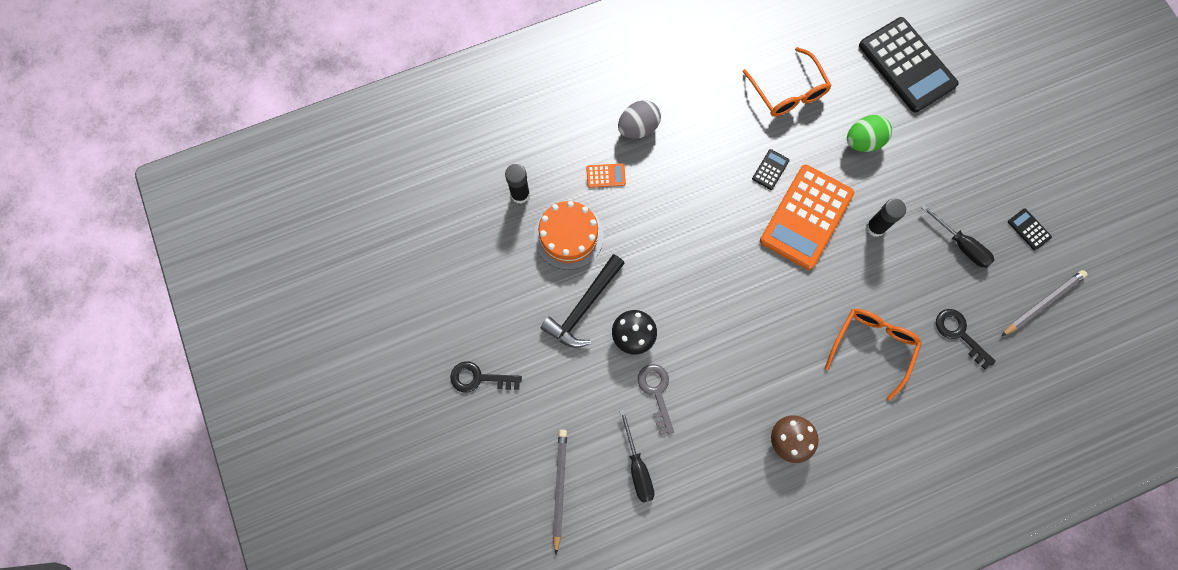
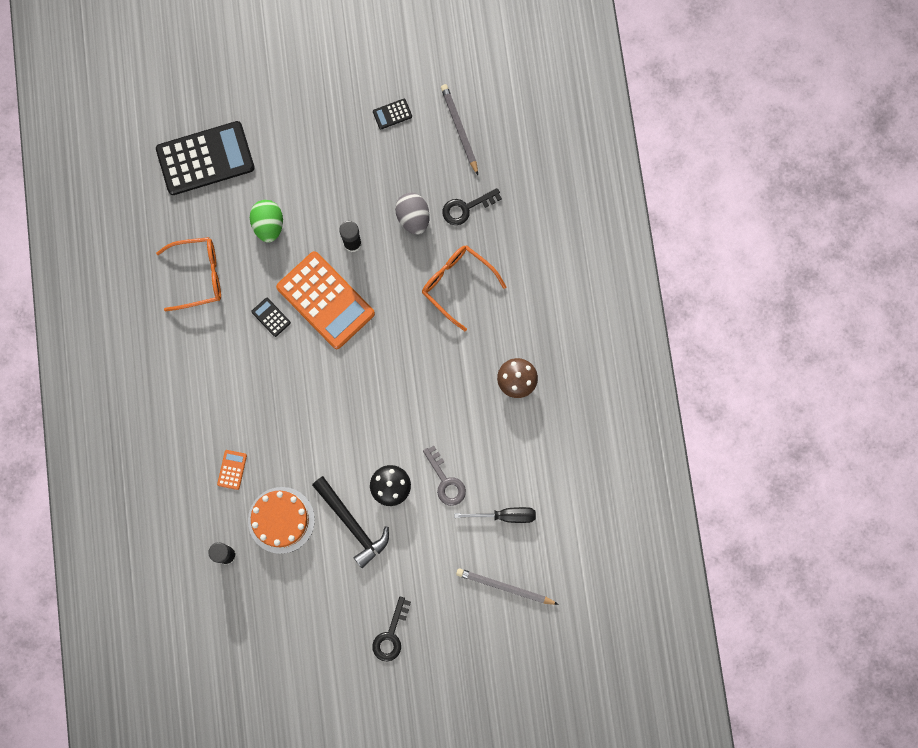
camera: 75 degrees left, 5 degrees up
grey egg [618,100,661,139] -> grey egg moved to [395,193,430,235]
grey key [638,364,674,435] -> grey key turned 120 degrees counterclockwise [423,446,466,506]
black screwdriver [922,205,994,268] -> none

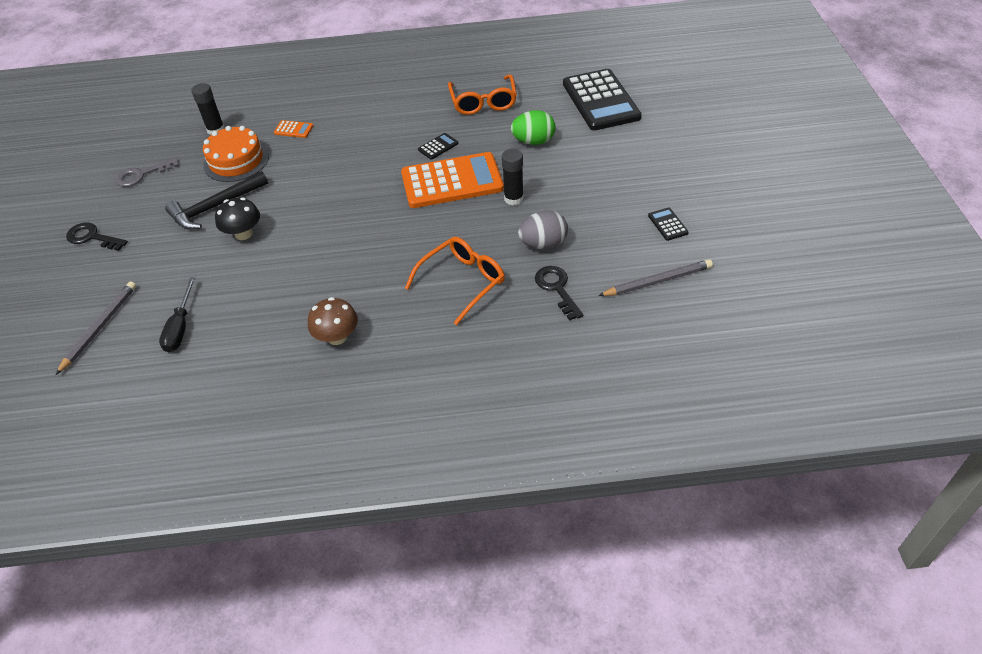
camera: 95 degrees right, 30 degrees down
orange calculator [276,251,375,349] -> orange calculator turned 150 degrees counterclockwise [401,152,504,208]
grey key [423,446,466,506] -> grey key moved to [115,158,179,187]

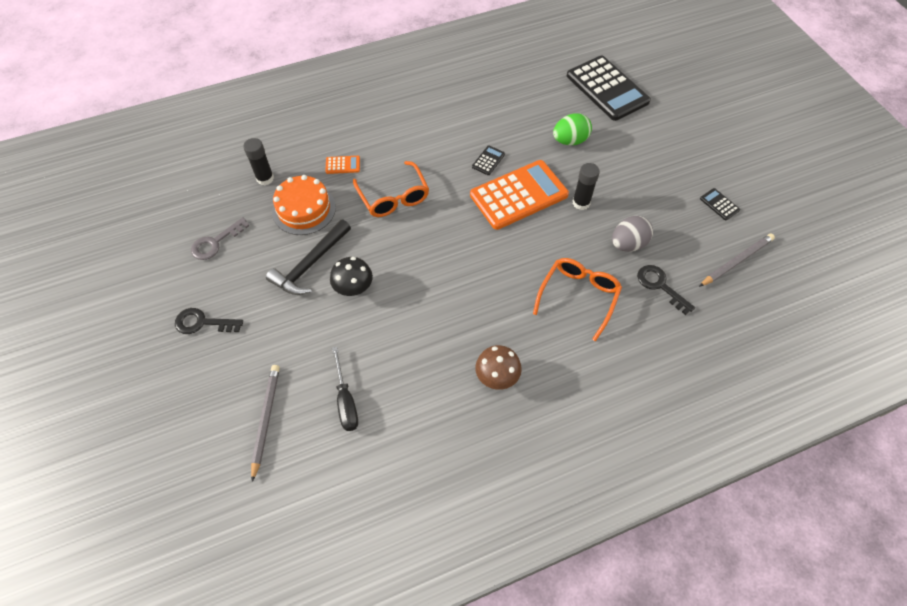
camera: 20 degrees left, 10 degrees up
orange glasses [448,74,517,115] -> orange glasses moved to [353,161,429,217]

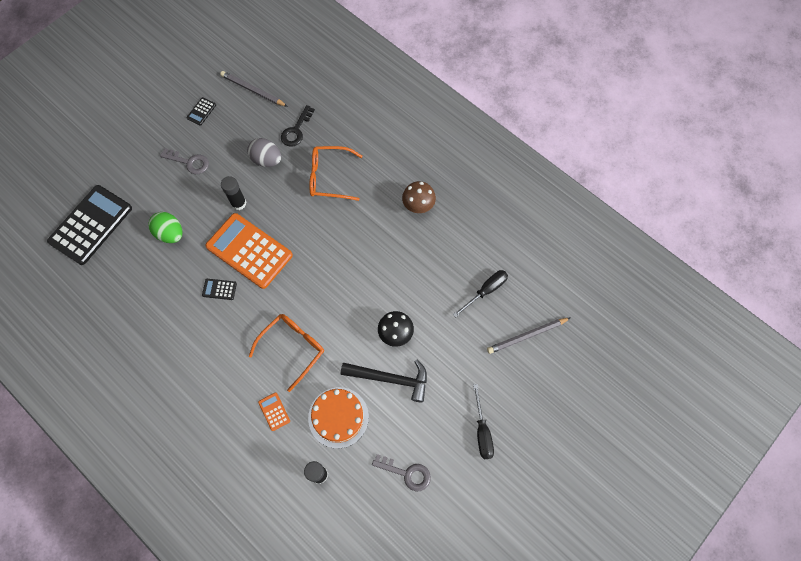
camera: 115 degrees left, 10 degrees up
black key [175,308,243,334] -> black screwdriver [473,384,494,459]
none -> grey key [160,148,209,174]

